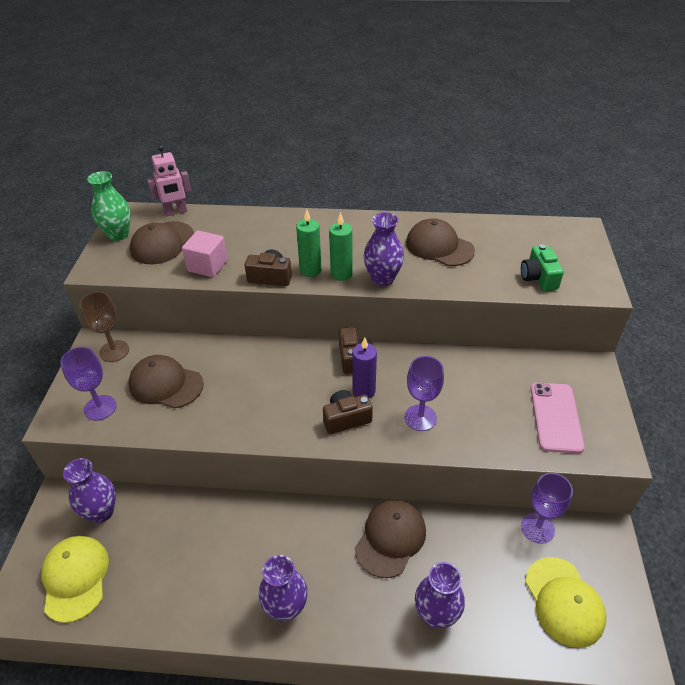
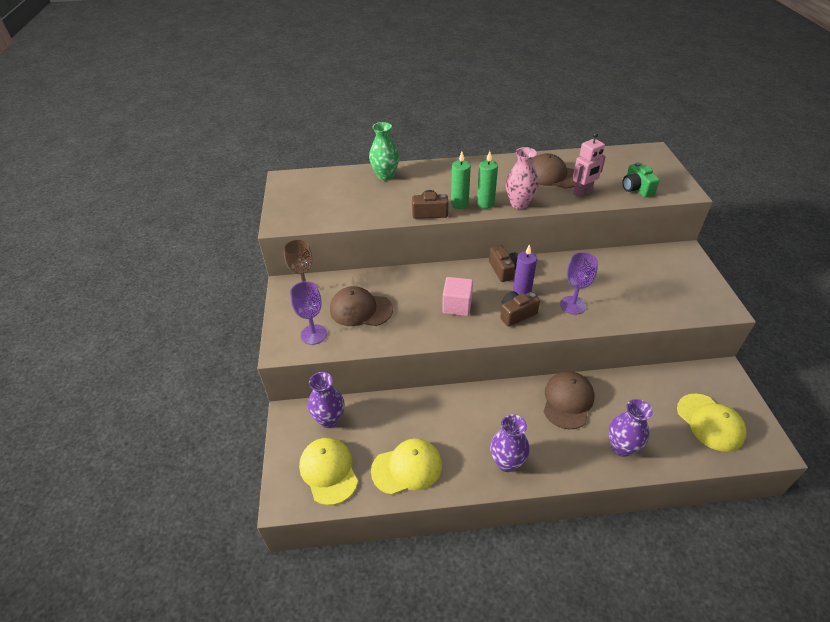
camera: 10 degrees left, 0 degrees up
green vase [87,171,131,241] -> green vase moved to [369,122,399,181]
brown cap [130,221,194,264] -> none
pink robot [147,145,191,216] -> pink robot moved to [573,132,606,197]
pink cube [182,230,228,277] -> pink cube moved to [442,277,473,316]
purple vase [364,212,404,286] -> pink vase [506,147,539,209]
purple goblet [521,473,573,544] -> none
pink phone [531,383,585,453] -> none
none -> yellow cap [371,438,442,495]

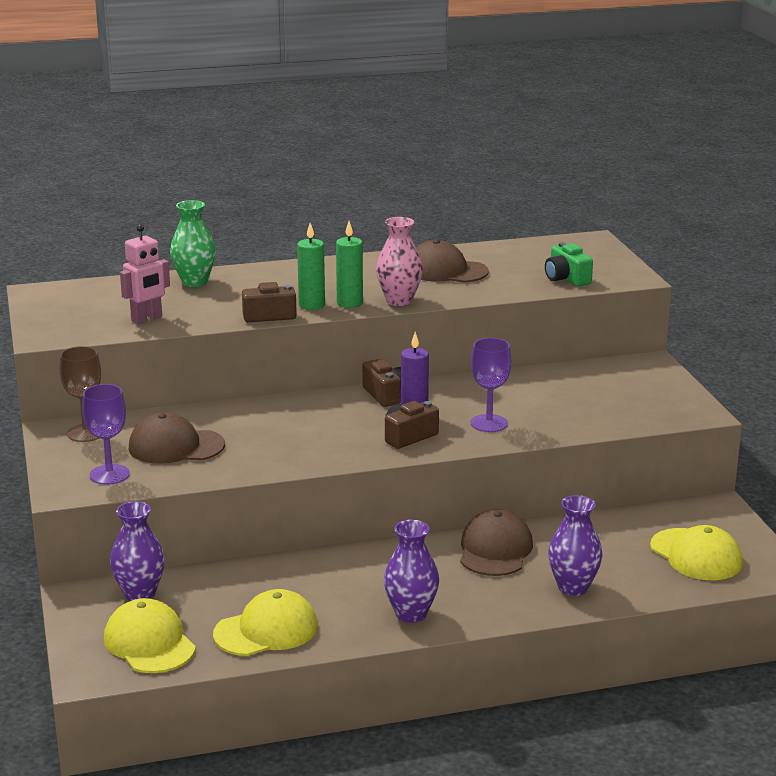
camera: 10 degrees left, 20 degrees down
pink cube [442,277,473,316] -> none
pink robot [573,132,606,197] -> pink robot moved to [120,224,170,324]

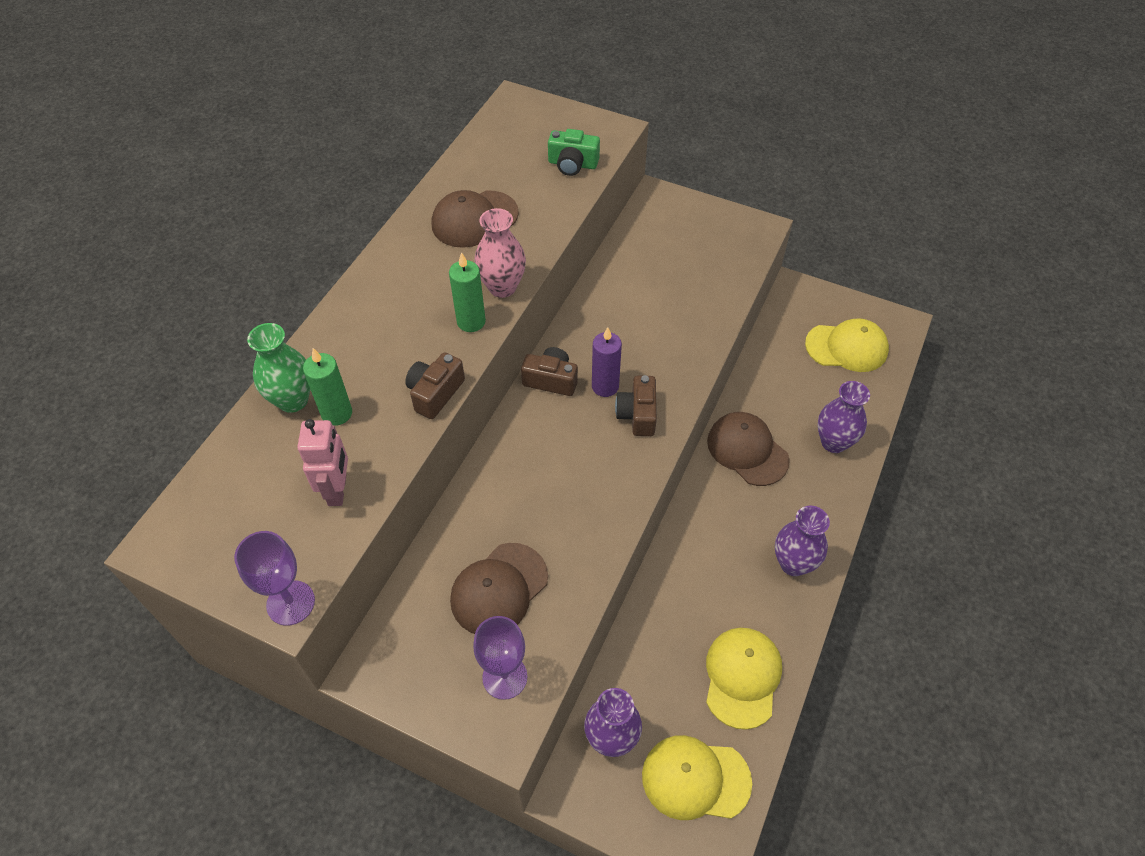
camera: 50 degrees left, 30 degrees up
brown goblet [59,346,101,442] -> none
green candle [297,223,325,310] -> green candle moved to [303,348,352,426]
purple goblet [471,338,511,432] -> purple goblet moved to [234,531,315,626]

